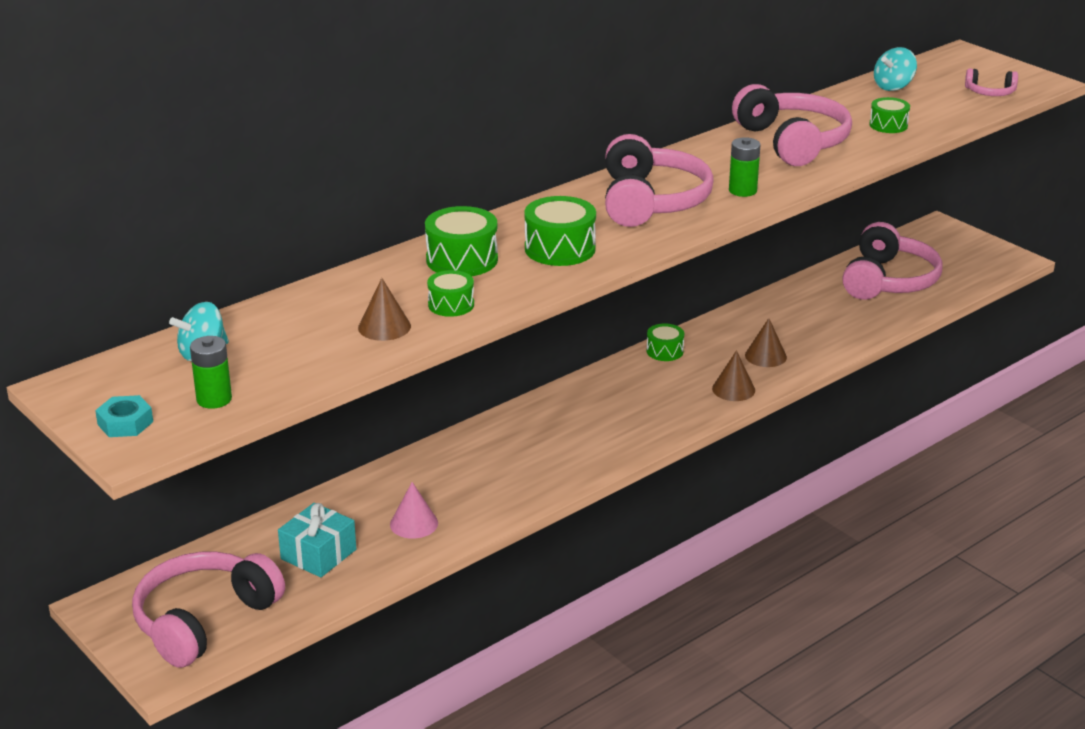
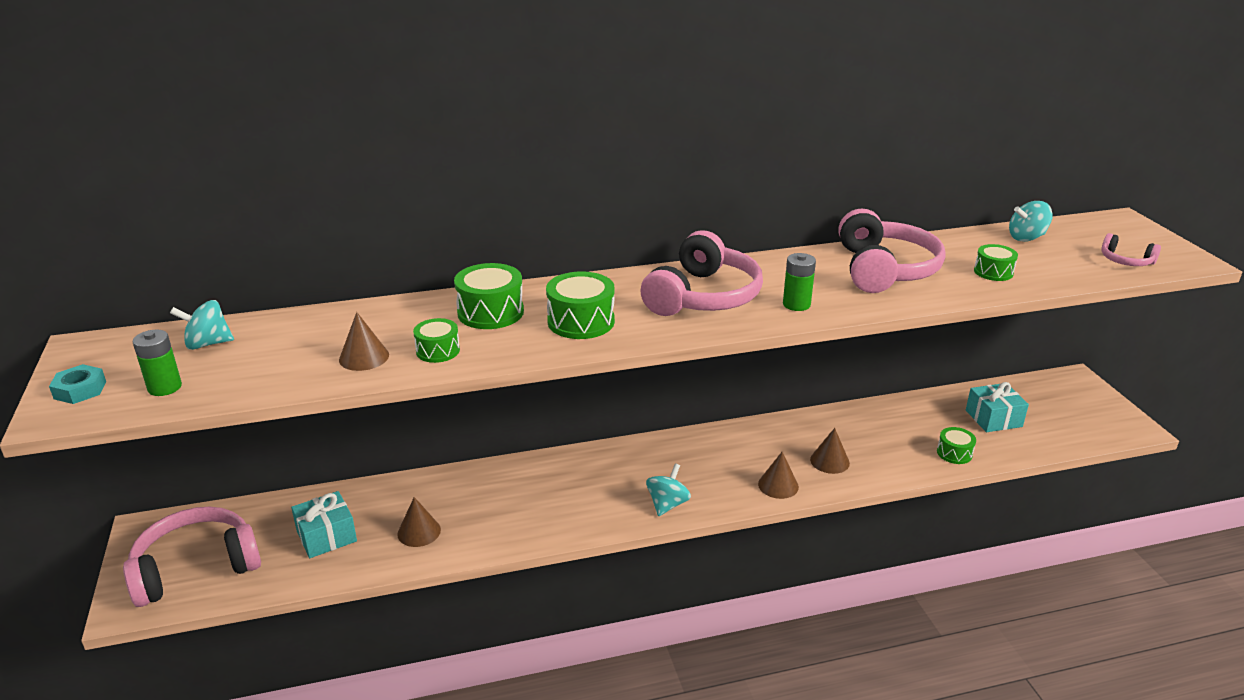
camera: 25 degrees right, 0 degrees up
pink cone [390,482,438,539] -> brown cone [397,497,441,547]
green drum [646,323,684,361] -> green drum moved to [937,427,976,464]
pink headphones [842,222,943,300] -> turquoise gift [966,382,1029,432]
none -> turquoise spinning top [646,463,691,516]

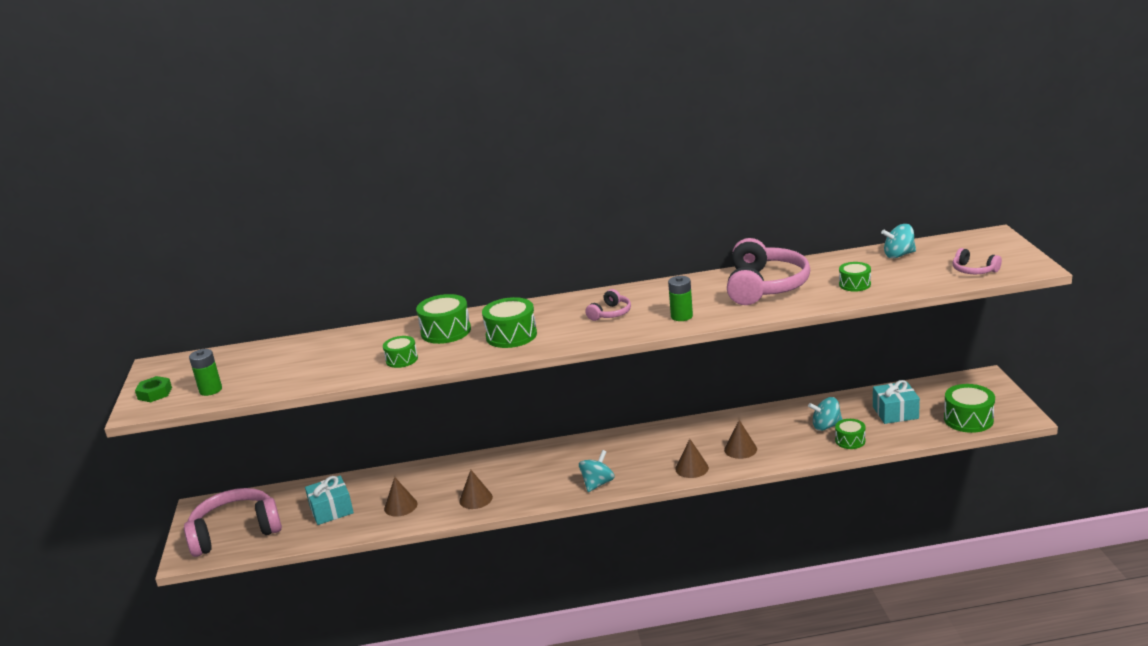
camera: 10 degrees right, 5 degrees down
turquoise nut [49,364,106,404] -> green nut [135,376,172,402]
turquoise spinning top [170,300,234,350] -> turquoise spinning top moved to [808,397,843,431]
brown cone [339,312,389,371] -> brown cone moved to [459,470,493,509]
pink headphones [640,230,763,316] -> pink headphones [585,289,631,321], size x0.47
none -> green drum [944,384,995,433]

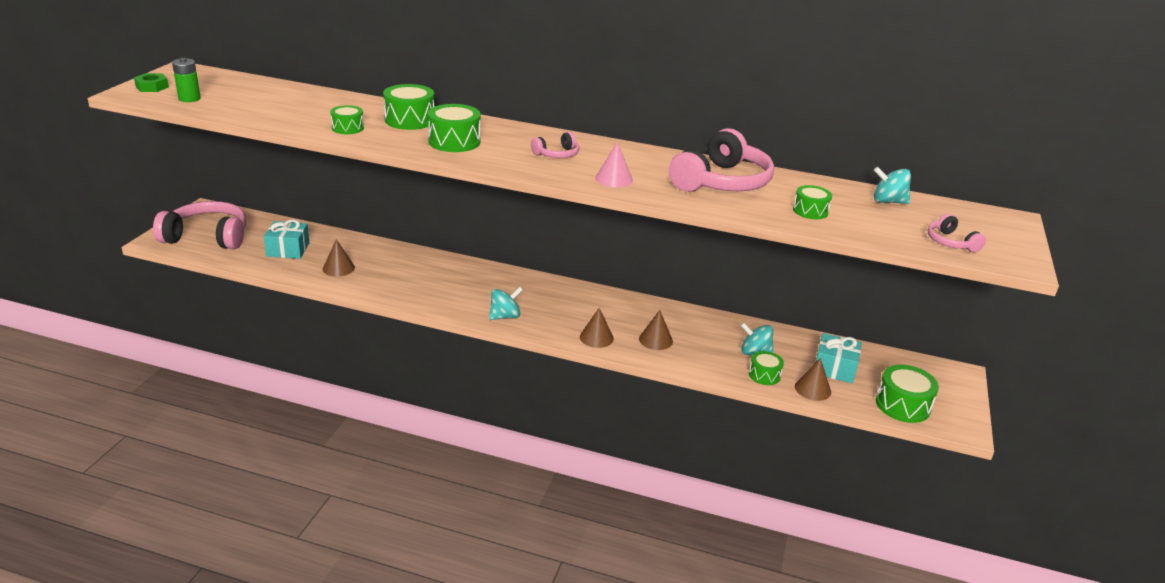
camera: 20 degrees right, 5 degrees up
brown cone [459,470,493,509] -> brown cone moved to [795,358,831,401]
green battery [668,276,693,321] -> pink cone [595,142,633,187]

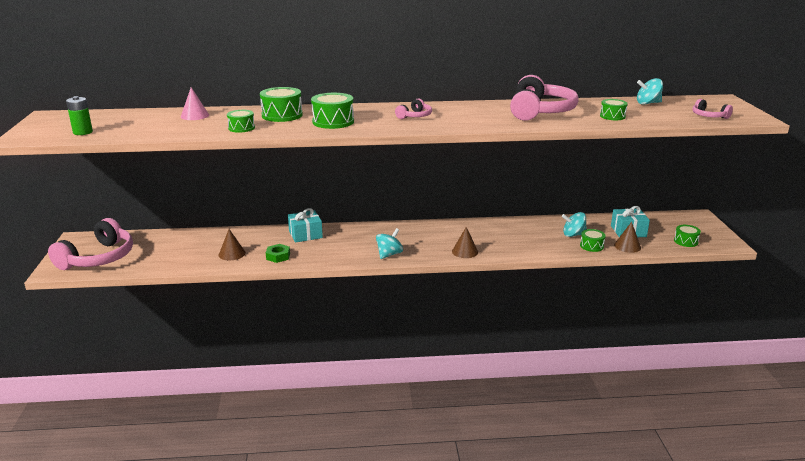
camera: 20 degrees left, 5 degrees down
green nut [134,73,169,92] -> green nut moved to [266,244,290,263]
pink headphones [153,201,246,249] -> pink headphones turned 135 degrees clockwise [48,218,133,270]
turquoise gift [264,219,309,259] -> turquoise gift moved to [288,208,323,243]
pink cone [595,142,633,187] -> pink cone moved to [181,87,209,120]
brown cone [639,310,673,350] -> none
green drum [876,365,939,423] -> green drum [674,225,701,247], size x0.61

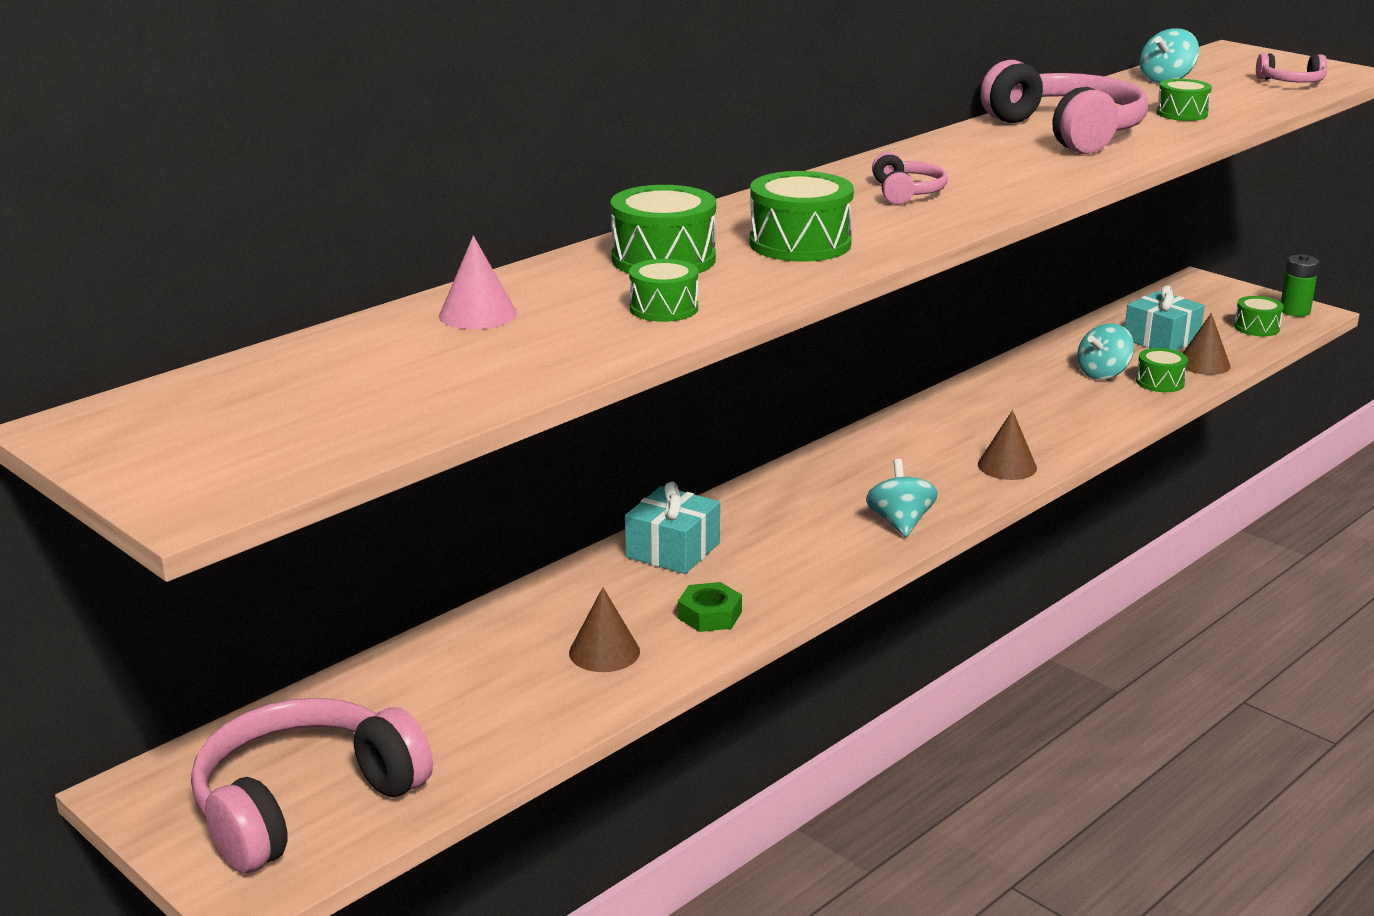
camera: 40 degrees left, 0 degrees up
pink headphones [48,218,133,270] -> pink headphones turned 120 degrees counterclockwise [191,698,433,873]
green battery [66,96,93,135] -> green battery moved to [1281,254,1319,317]

